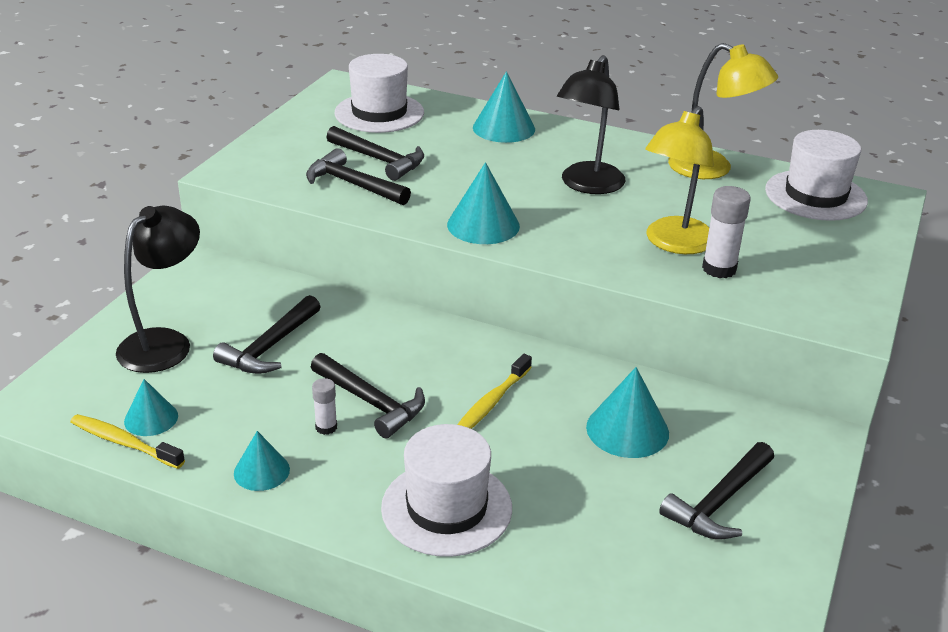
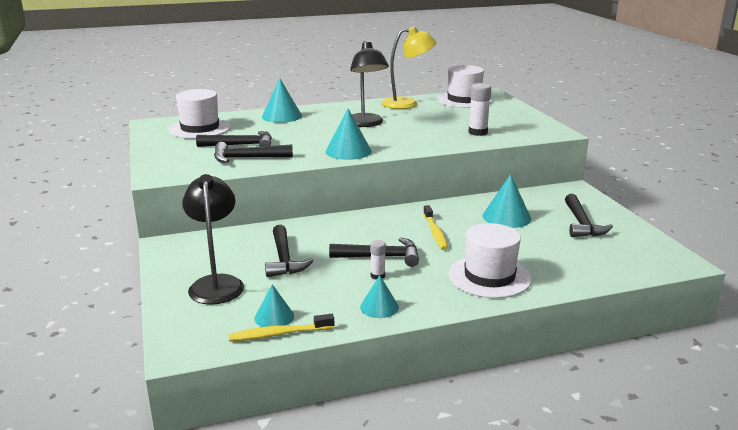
camera: 40 degrees left, 10 degrees down
yellow lamp [645,106,714,254] -> none

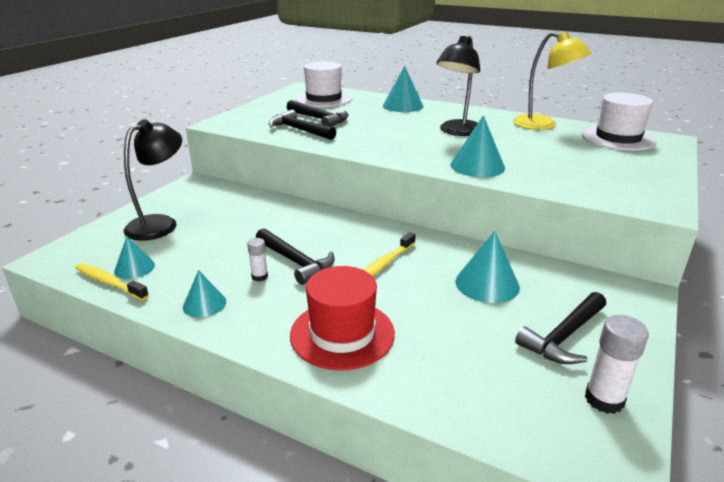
camera: 45 degrees right, 5 degrees up
black hammer [265,225,313,277] -> none
turquoise cone [326,109,372,160] -> turquoise cone moved to [450,115,505,177]
white hat [449,223,532,298] -> red hat [290,266,395,370]
white glue stick [468,83,491,136] -> white glue stick moved to [585,315,649,414]

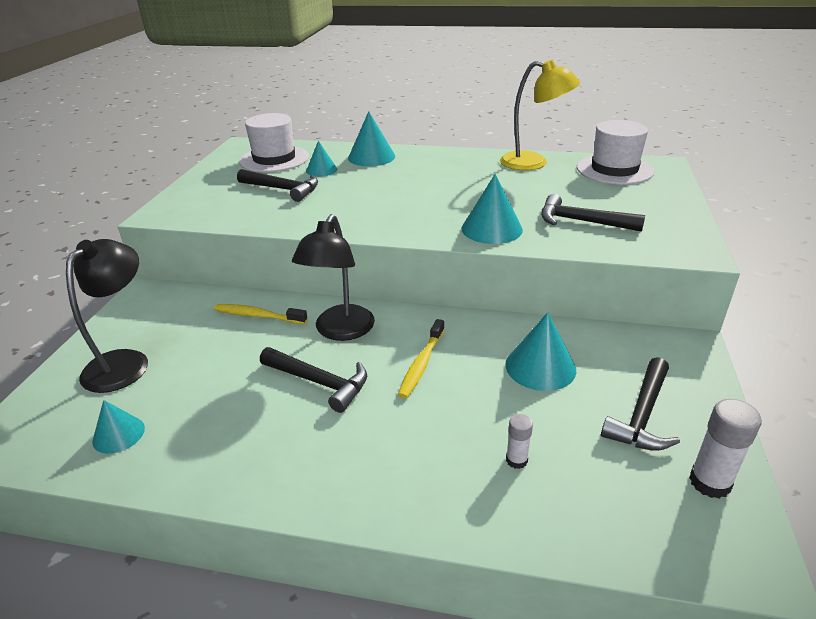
camera: 15 degrees left, 5 degrees up
yellow toothbrush [75,263,149,301] -> yellow toothbrush moved to [214,304,308,324]
turquoise cone [183,270,226,317] -> turquoise cone moved to [306,141,337,177]
white glue stick [247,238,268,281] -> white glue stick moved to [506,414,533,469]
black hammer [268,110,336,140] -> black hammer moved to [541,194,646,232]
red hat [290,266,395,370] -> none
black lamp [436,35,480,136] -> black lamp moved to [292,214,375,341]

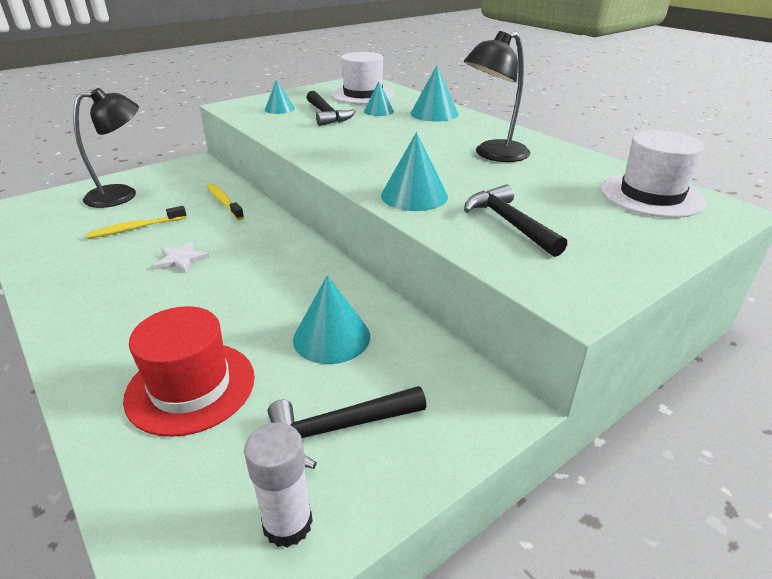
camera: 40 degrees right, 0 degrees up
turquoise cone [92,400,145,454] -> turquoise cone moved to [265,79,295,114]
black hammer [260,347,367,413] -> white star [154,242,209,273]
black lamp [292,214,375,341] -> black lamp moved to [464,31,530,162]
yellow toothbrush [398,319,445,398] -> yellow toothbrush moved to [86,206,187,239]
yellow lamp [500,60,580,171] -> none
white glue stick [506,414,533,469] -> red hat [123,306,255,437]

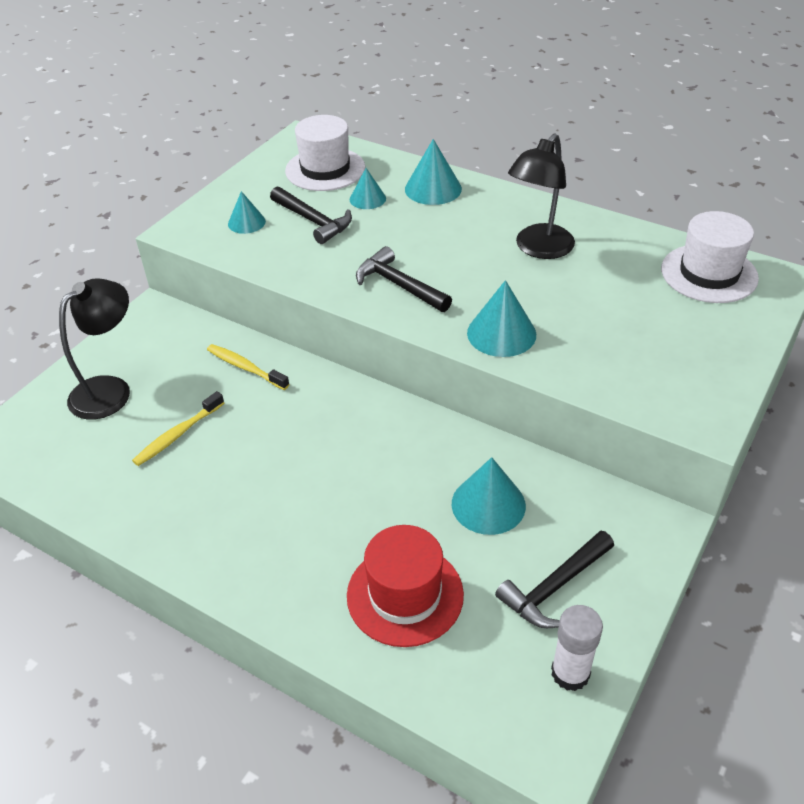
camera: 20 degrees left, 10 degrees up
white star [154,242,209,273] -> none
black hammer [464,185,567,257] -> black hammer moved to [356,246,452,312]

